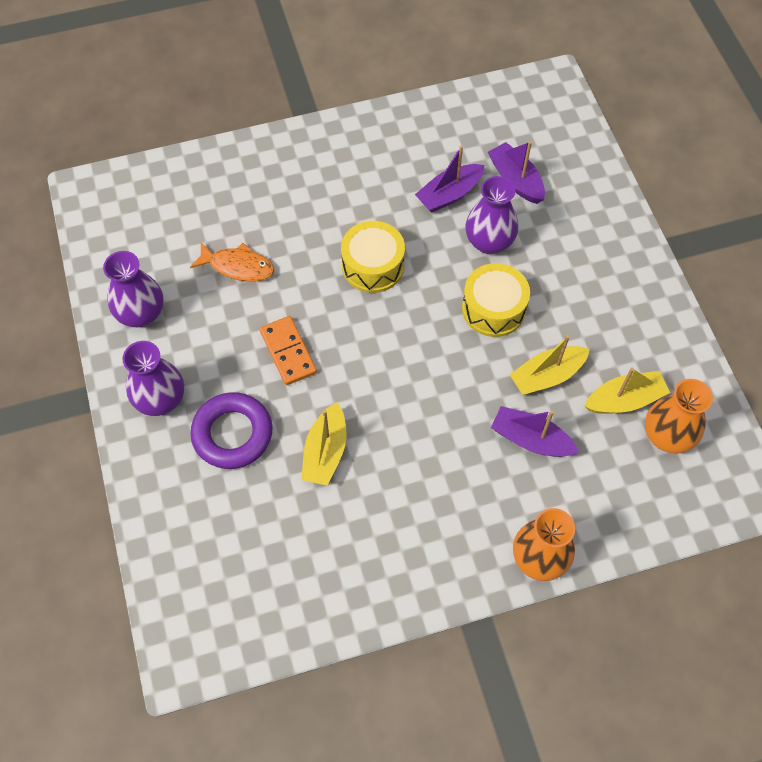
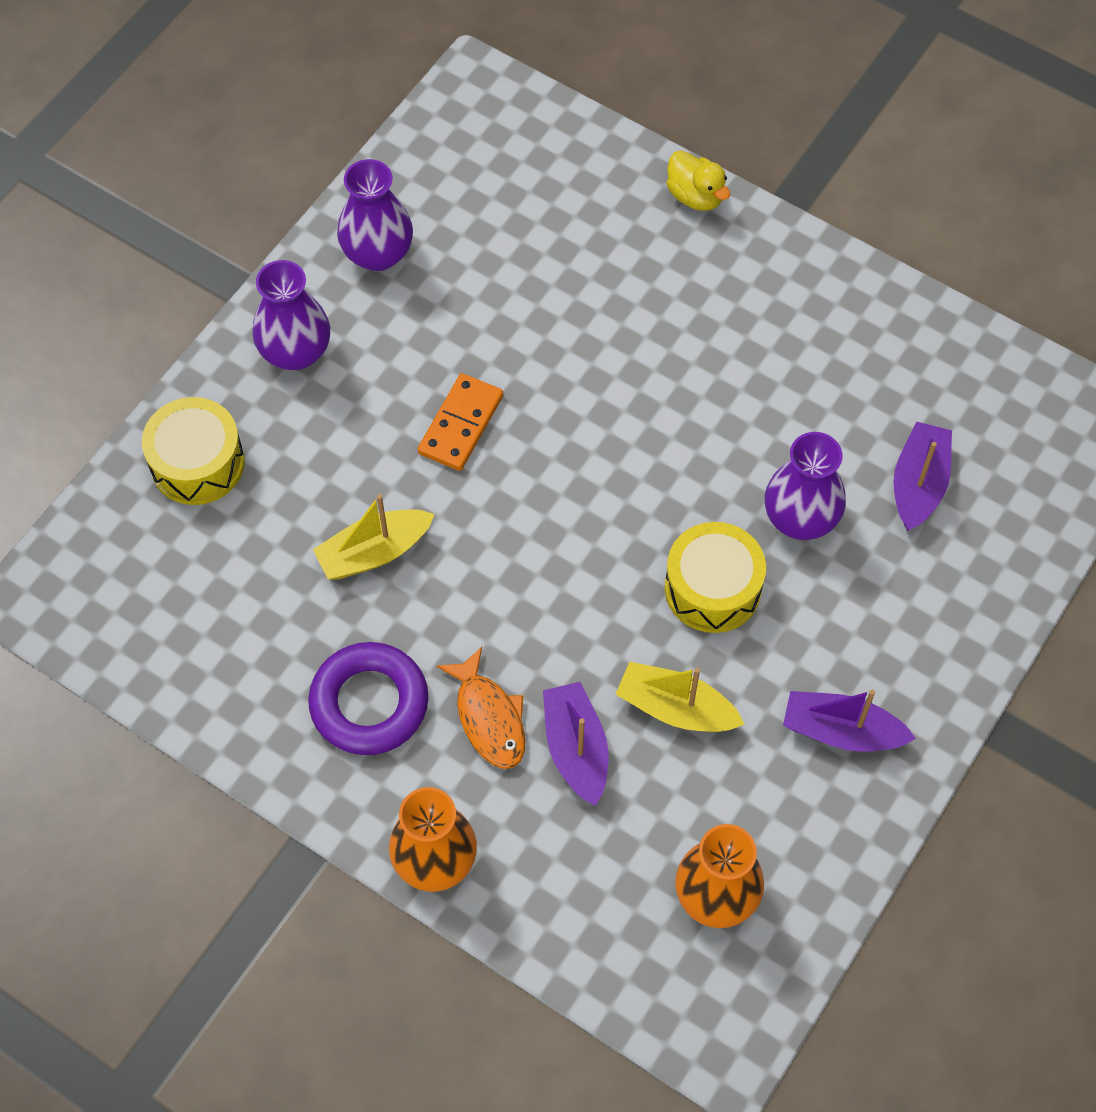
camera: 50 degrees right, 0 degrees up
orange fish [190,243,274,282] -> orange fish moved to [437,647,525,769]
purple ring [190,392,273,469] -> purple ring moved to [308,642,428,755]
yellow drum [341,221,405,293] -> yellow drum moved to [142,397,245,505]
purple boat [415,146,484,213] -> purple boat moved to [783,690,916,752]
yellow boat [584,367,670,414] -> none
none -> yellow duck [666,151,730,211]

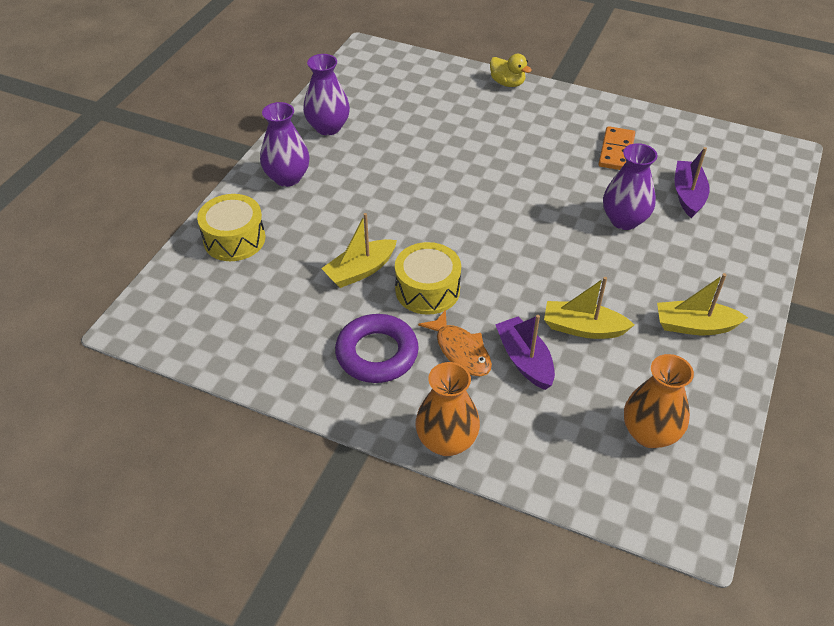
camera: 10 degrees left, 15 degrees down
orange domino [418,373,503,471] -> orange domino moved to [599,126,635,170]
yellow drum [665,522,766,633] -> yellow drum moved to [395,242,461,315]
purple boat [783,690,916,752] -> yellow boat [657,273,748,335]

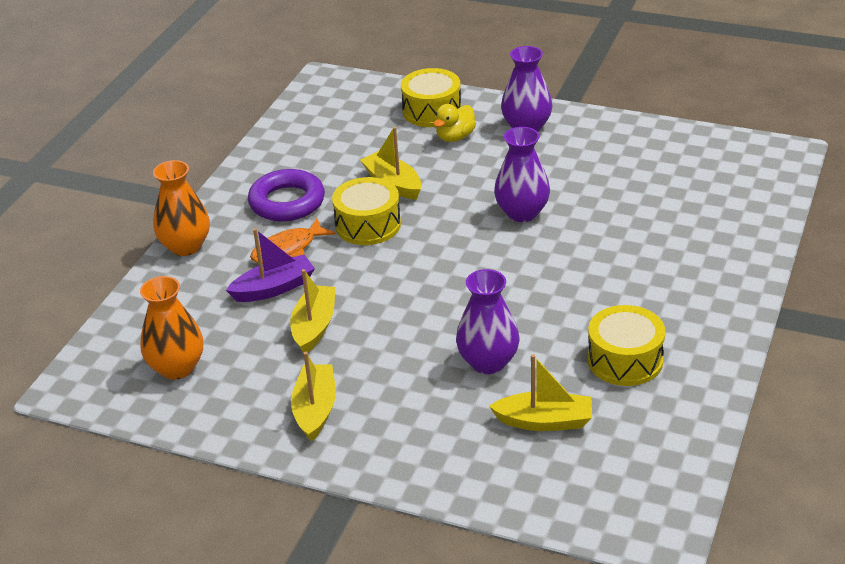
camera: 90 degrees right, 10 degrees down
purple vase [303,54,350,136] -> purple vase moved to [494,127,550,222]
yellow duck [490,54,532,87] -> yellow duck moved to [434,104,476,142]
orange domino [599,126,635,170] -> yellow drum [588,305,665,386]
purple boat [675,147,710,218] -> yellow boat [489,354,592,431]

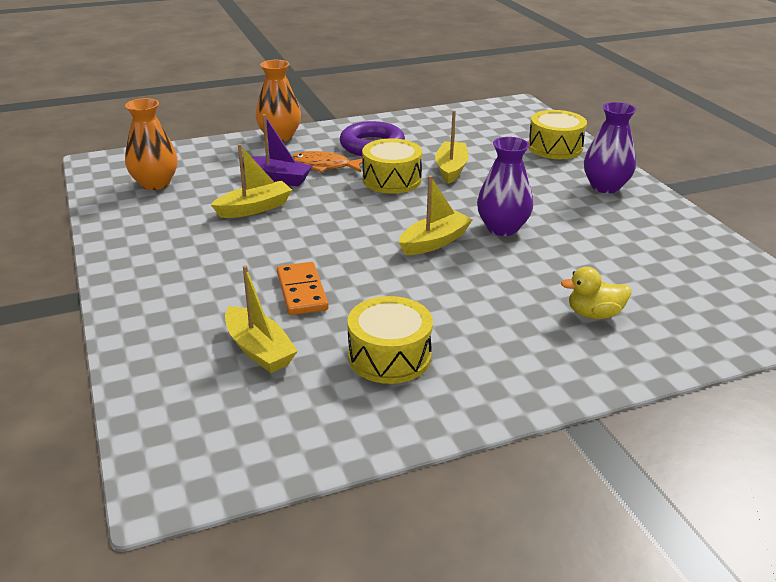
camera: 45 degrees right, 5 degrees down
yellow boat [291,352,336,442] -> yellow boat moved to [399,175,473,255]
yellow duck [434,104,476,142] -> yellow duck moved to [561,267,631,319]
purple vase [456,269,519,374] -> orange domino [277,262,329,315]

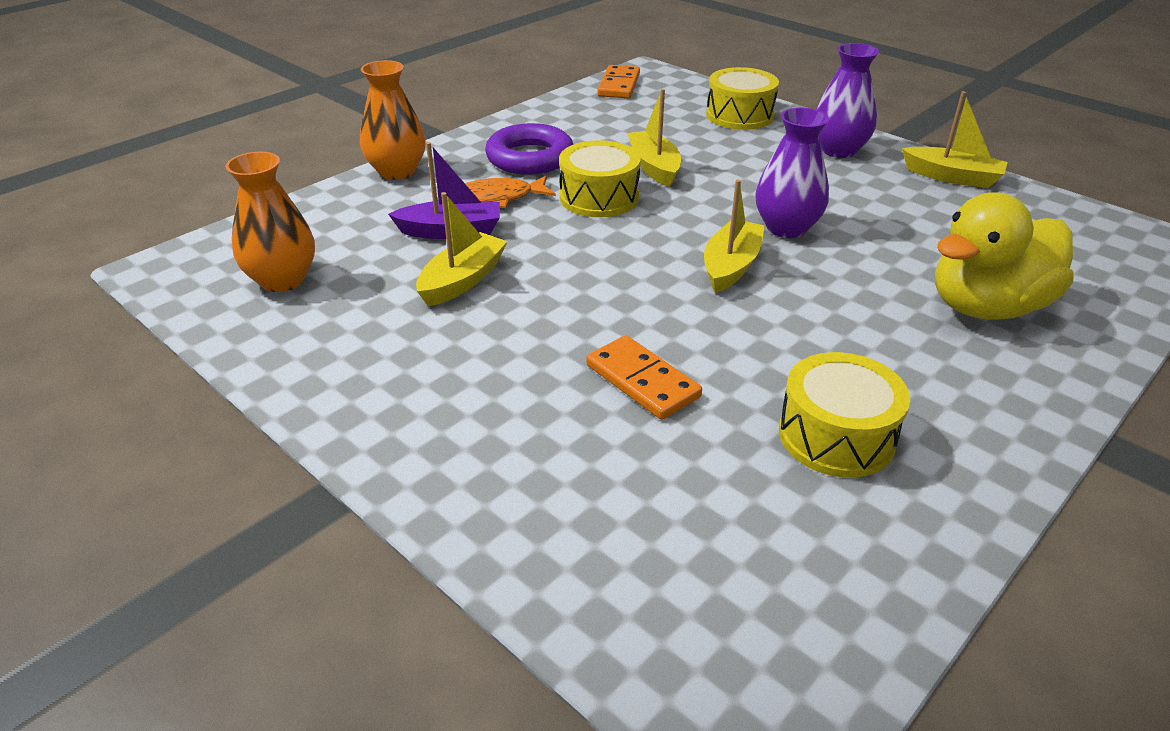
camera: 25 degrees left, 5 degrees up
yellow boat [225,265,298,373] -> yellow boat moved to [902,91,1008,188]
yellow duck [561,267,631,319] -> yellow duck [935,192,1074,320], size x1.96
none -> orange domino [597,65,640,98]

